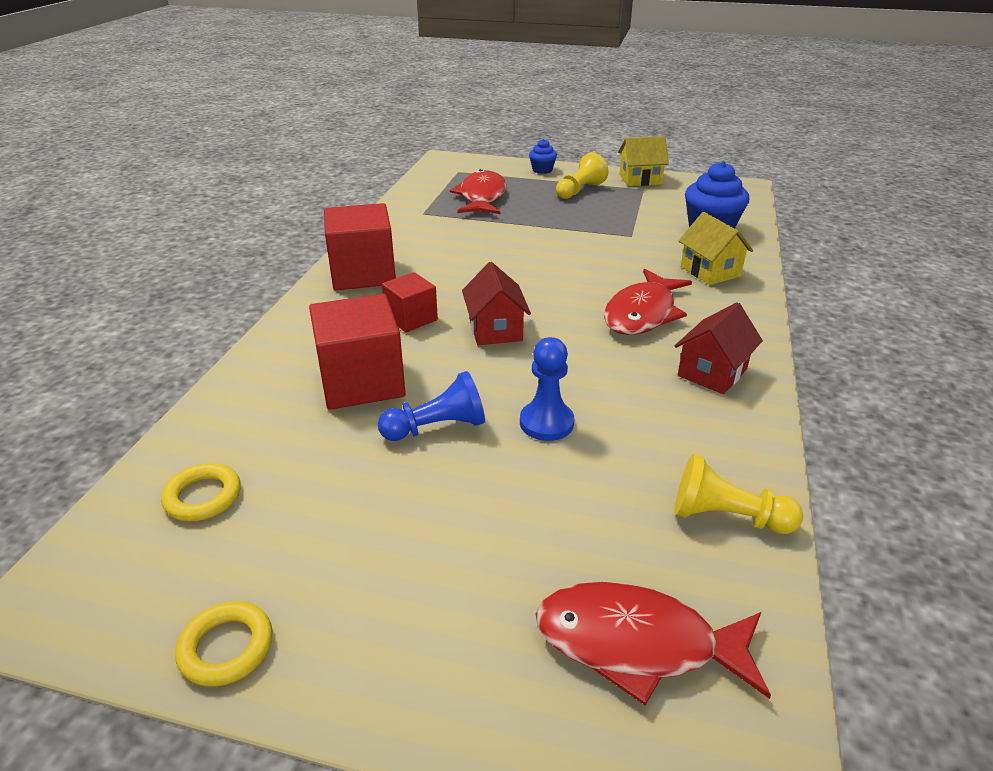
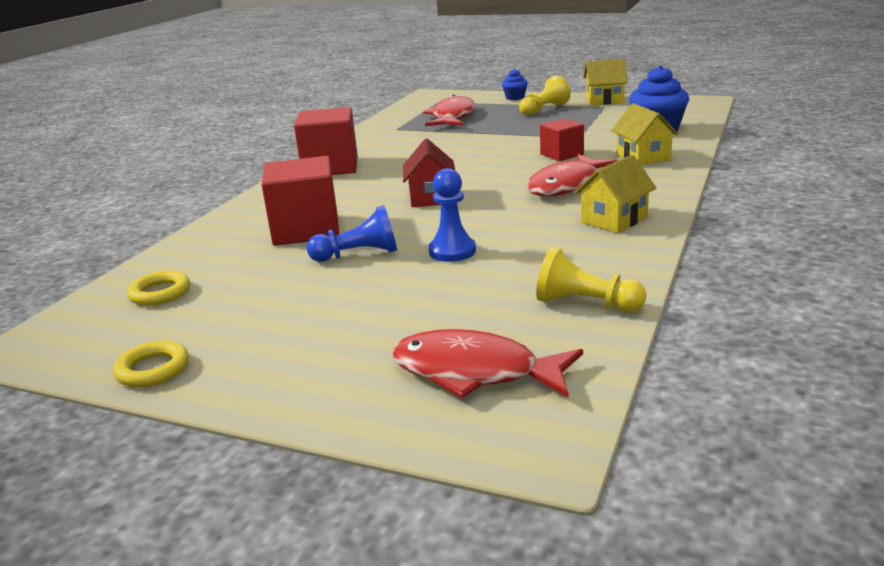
camera: 10 degrees right, 10 degrees down
red cube [382,272,438,332] -> red cube moved to [540,118,584,161]
red house [675,302,763,394] -> yellow house [574,155,656,233]

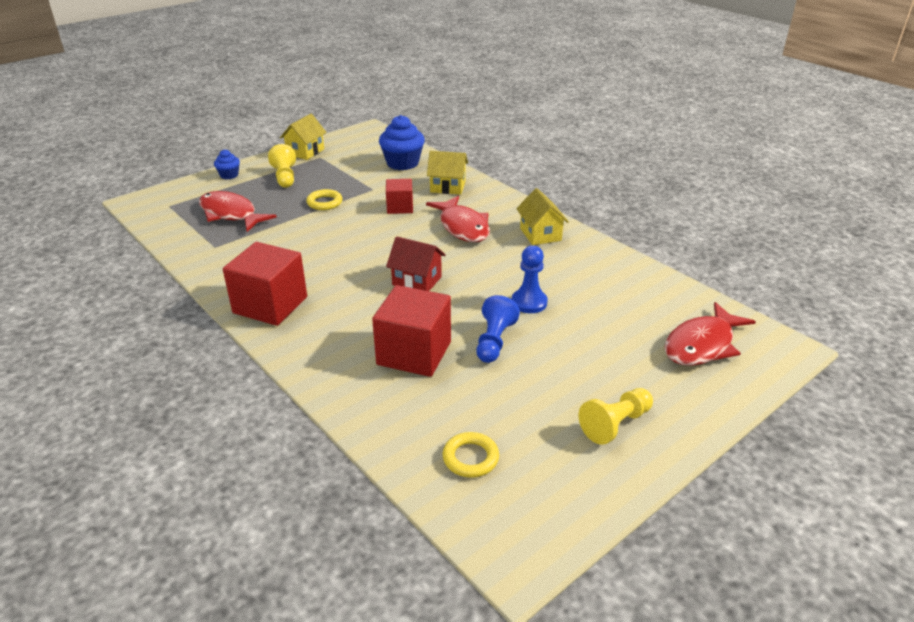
camera: 65 degrees left, 10 degrees up
yellow ring [113,341,189,387] -> yellow ring moved to [306,189,342,210]
yellow pawn [536,247,646,312] -> yellow pawn moved to [579,388,653,445]

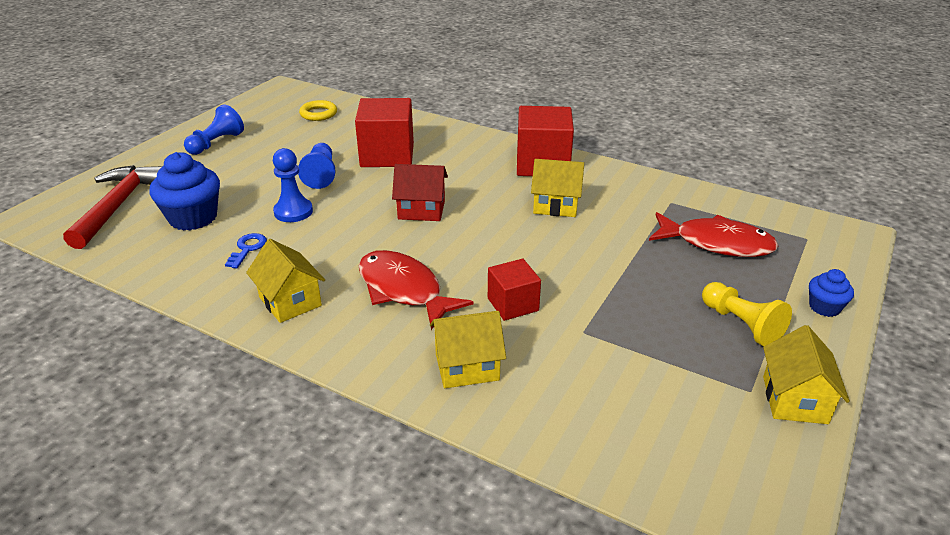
camera: 160 degrees right, 0 degrees up
yellow ring [306,189,342,210] -> none
blue cupcake [379,115,425,170] -> blue cupcake moved to [150,152,220,231]
yellow pawn [579,388,653,445] -> blue pawn [184,104,244,155]
red fish [665,302,756,366] -> red hammer [63,165,162,249]
none -> blue key [225,233,267,269]
none -> yellow house [531,159,584,217]

